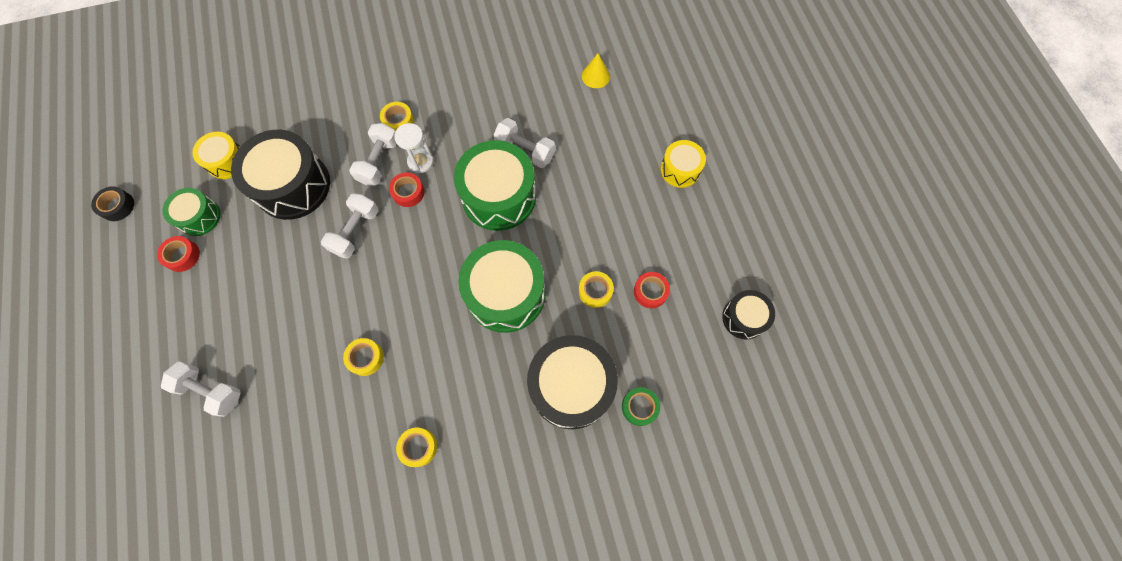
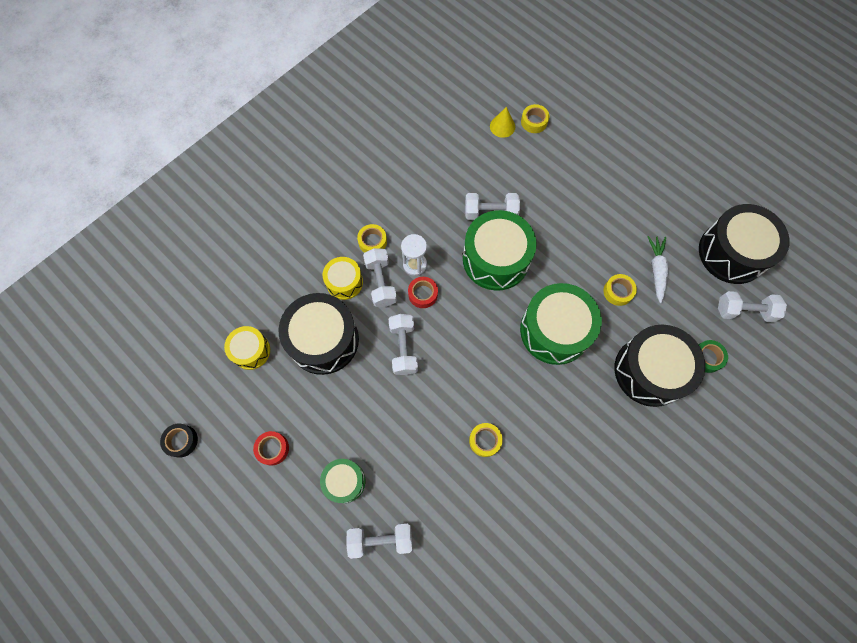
camera: 30 degrees left, 0 degrees up
green drum [162,188,221,236] -> green drum moved to [320,459,365,503]
yellow tape [396,428,437,467] -> yellow tape moved to [521,104,549,133]
red tape [634,272,670,308] -> white carrot [647,236,668,303]
yellow drum [661,140,706,188] -> yellow drum moved to [323,257,363,300]
black drum [722,290,775,340] -> black drum [699,204,790,284], size x1.84
none -> white dumbbell [718,291,787,322]

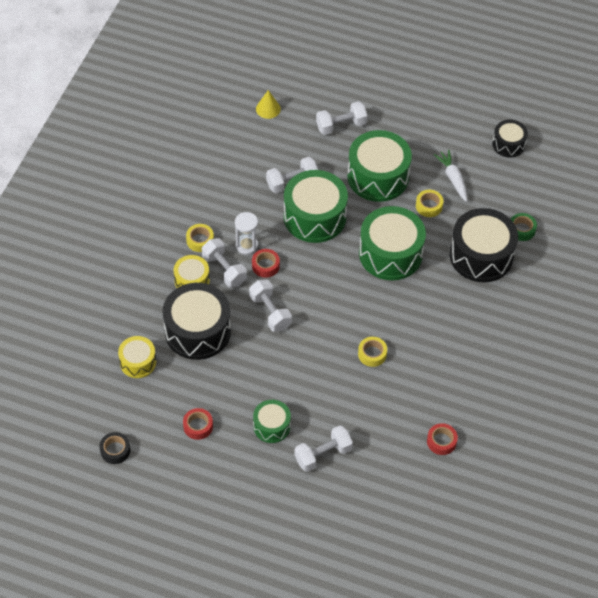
camera: 25 degrees left, 15 degrees down
yellow tape [521,104,549,133] -> none
black drum [699,204,790,284] -> black drum [492,120,528,158], size x0.54
white dumbbell [718,291,787,322] -> white dumbbell moved to [316,101,368,135]
none -> green drum [347,130,412,202]
none -> red tape [427,423,458,455]

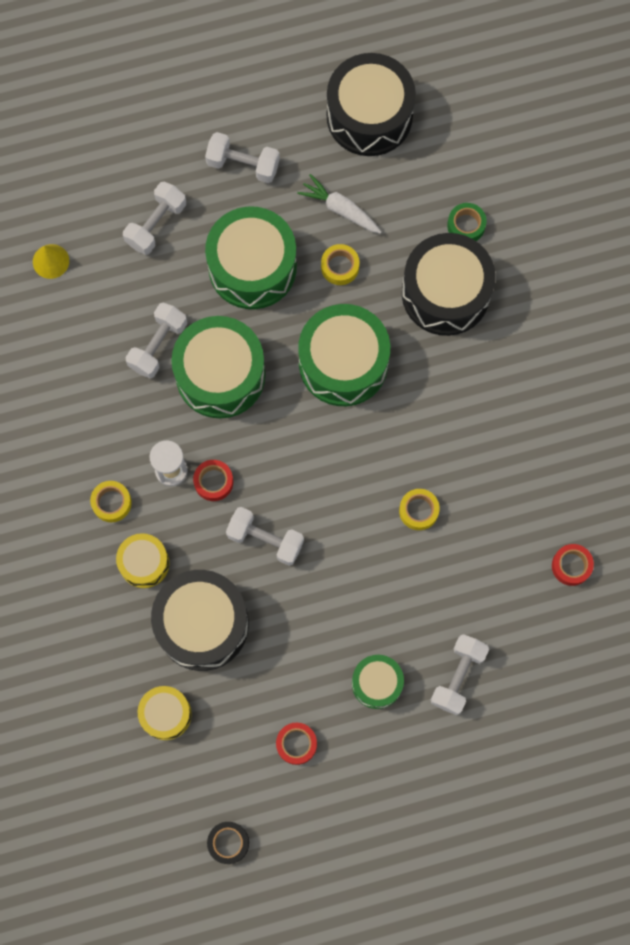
camera: 35 degrees left, 20 degrees up
white dumbbell [202,238,247,288] -> white dumbbell moved to [205,132,280,183]
black drum [492,120,528,158] -> black drum [327,53,416,156], size x1.84

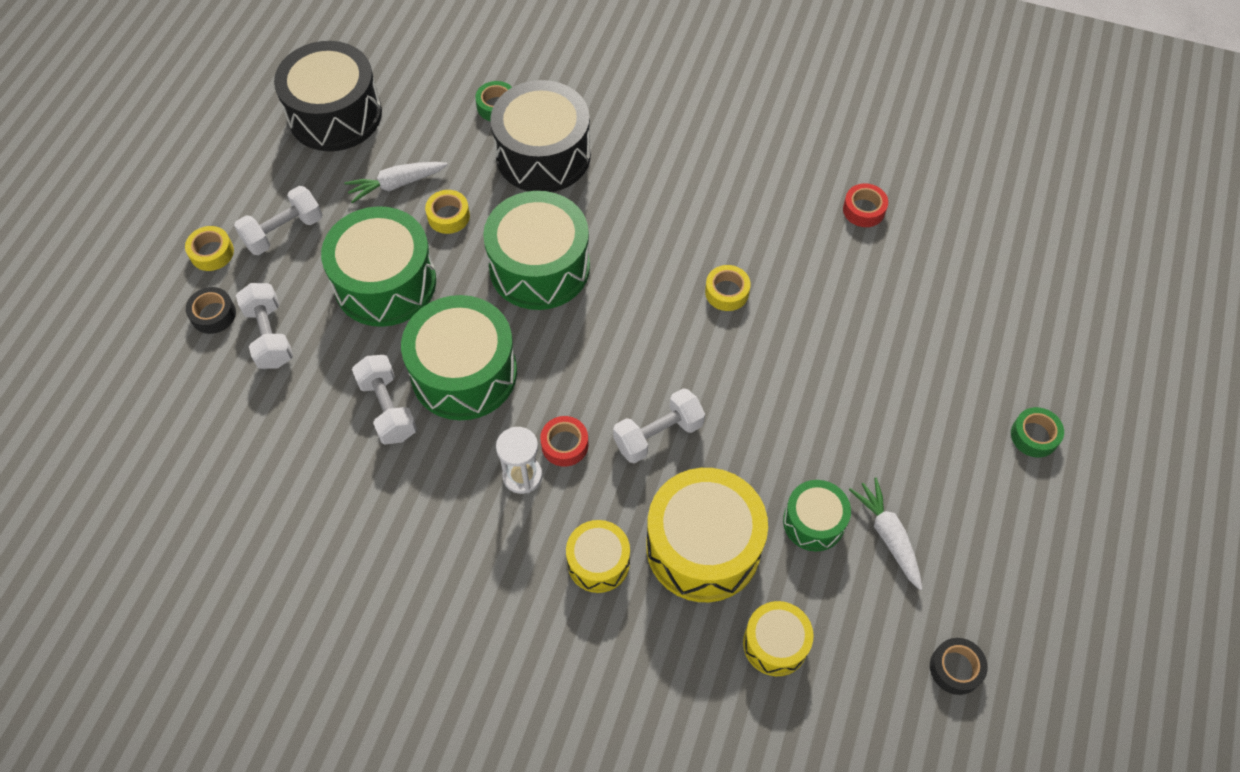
camera: 55 degrees left, 15 degrees down
yellow cone [33,244,69,279] -> none
yellow tape [90,481,132,522] -> yellow tape moved to [185,226,234,271]
black drum [151,570,249,671] -> yellow drum [646,468,768,602]
red tape [276,722,317,765] -> white carrot [849,477,922,590]
green drum [352,655,404,709] -> green drum moved to [783,480,851,551]
white dumbbell [431,634,489,715] -> none
none -> black tape [186,287,236,334]
none -> green tape [1011,407,1064,458]

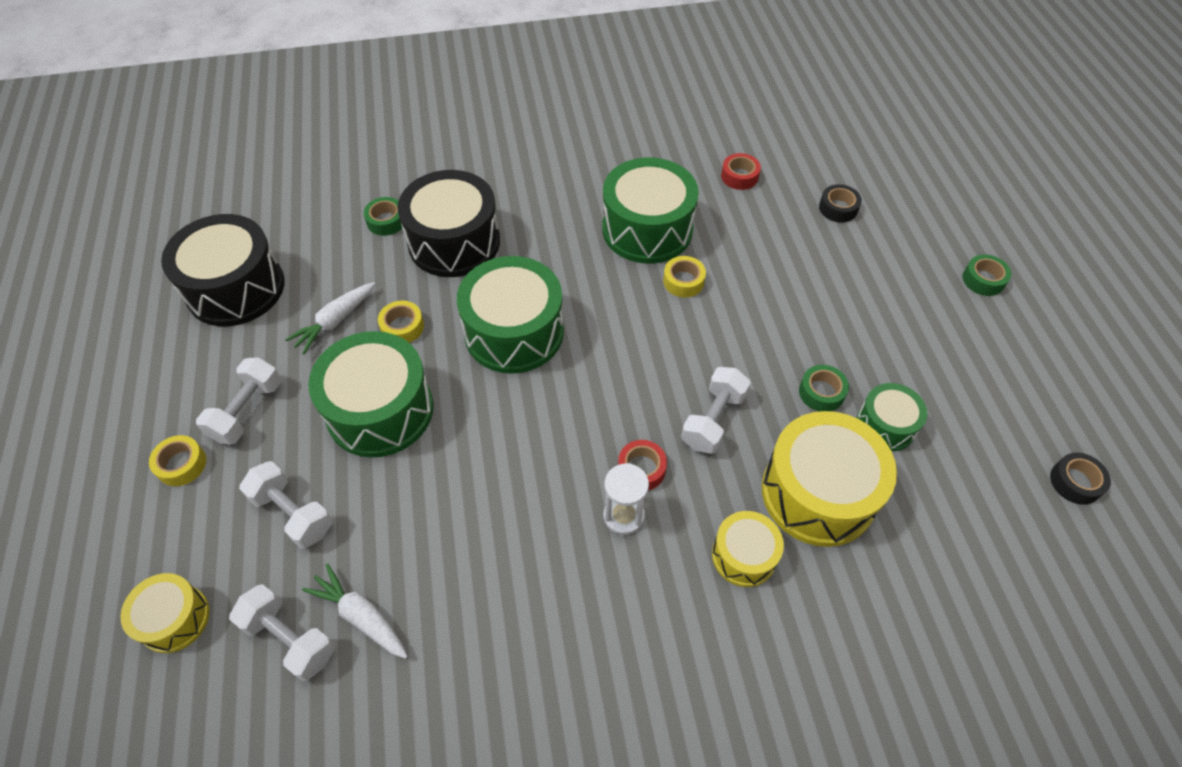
camera: 30 degrees left, 5 degrees down
black tape [186,287,236,334] -> black tape moved to [819,184,862,223]
white dumbbell [352,355,417,445] -> white dumbbell moved to [229,584,335,681]
green drum [401,295,517,420] -> green drum moved to [602,158,699,264]
yellow drum [743,601,814,676] -> yellow drum moved to [120,573,209,653]
white carrot [849,477,922,590] -> white carrot moved to [302,563,408,659]
none -> green tape [799,365,849,411]

